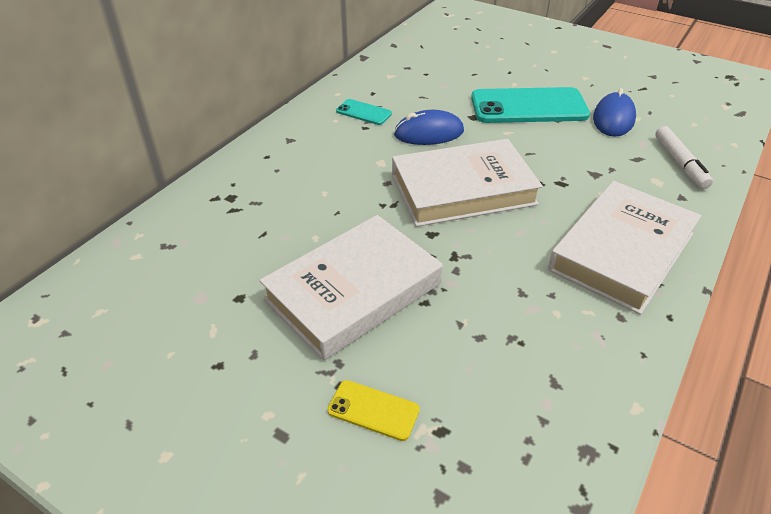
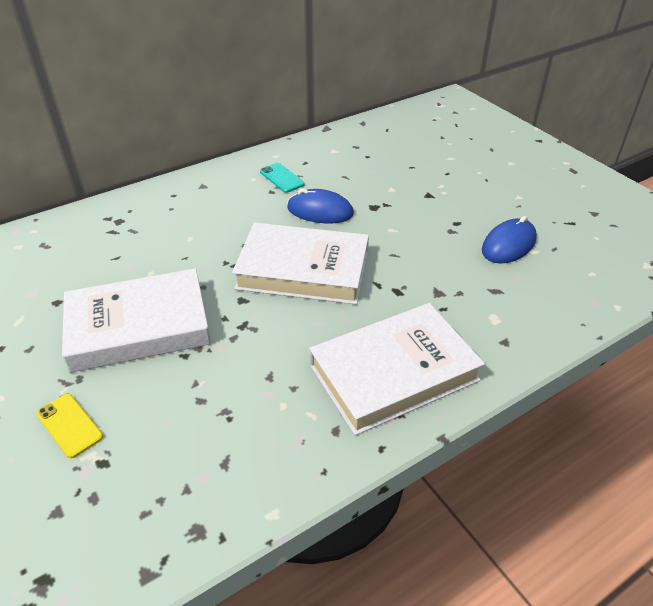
camera: 25 degrees right, 0 degrees up
turquoise phone [471,87,590,123] -> none
white marker [655,126,713,189] -> none

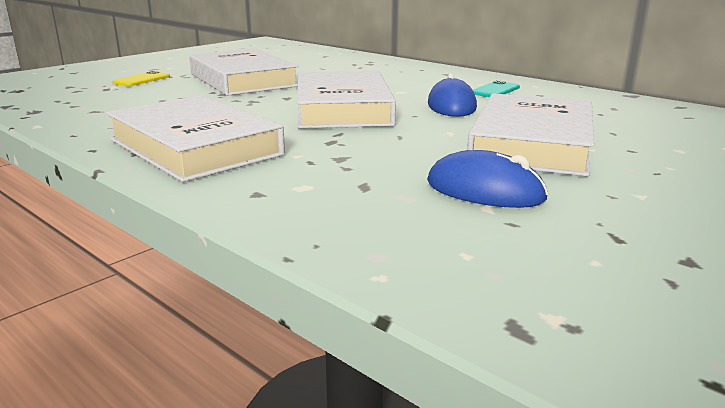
camera: 75 degrees right, 20 degrees down
none -> white book [467,93,594,177]

